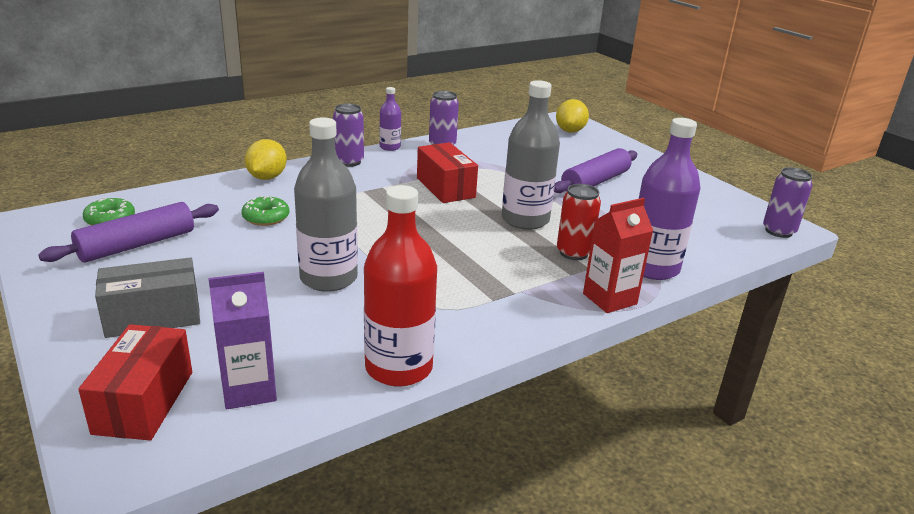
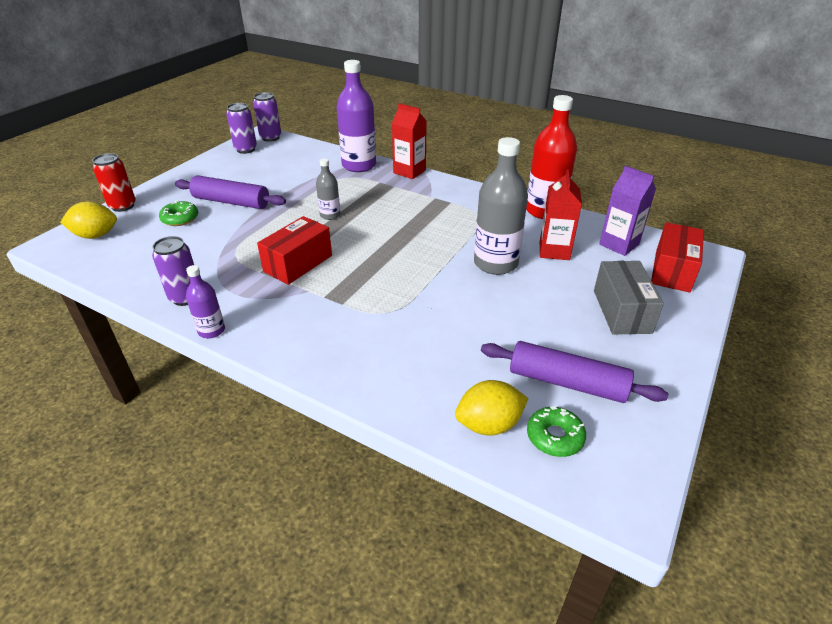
camera: 115 degrees left, 10 degrees up
red box [78,324,192,440] -> red box turned 45 degrees counterclockwise [651,222,704,293]
grey box [95,257,200,338] -> grey box turned 45 degrees clockwise [594,261,664,334]
green donut [242,195,289,226] -> green donut moved to [159,201,198,226]
yellow lemon [245,139,287,180] -> yellow lemon moved to [455,380,528,435]
purple can [333,103,364,167] -> purple can moved to [226,103,257,154]
grey bottle [502,80,560,230] -> grey bottle [316,158,340,220], size x0.52
red can [557,184,601,260] -> red can moved to [92,153,136,212]
none -> red carton [540,169,582,260]

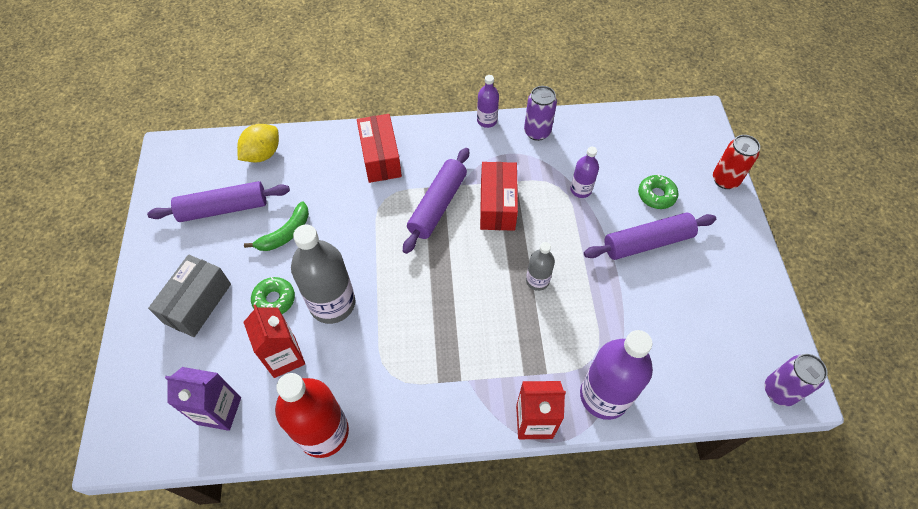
camera: 145 degrees right, 20 degrees up
yellow lemon [60,201,117,239] -> none
purple can [226,103,257,154] -> none
green donut [527,406,586,457] -> green donut moved to [251,277,295,314]
grey box [594,261,664,334] -> grey box turned 60 degrees clockwise [148,254,231,337]
red box [651,222,704,293] -> red box moved to [357,114,402,183]
none -> green banana [244,201,309,251]
none -> purple rolling pin [403,148,469,254]
none -> purple bottle [570,147,599,198]

